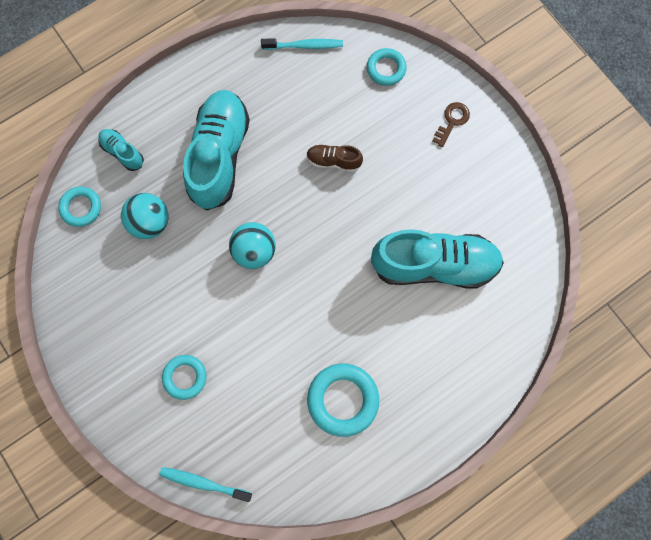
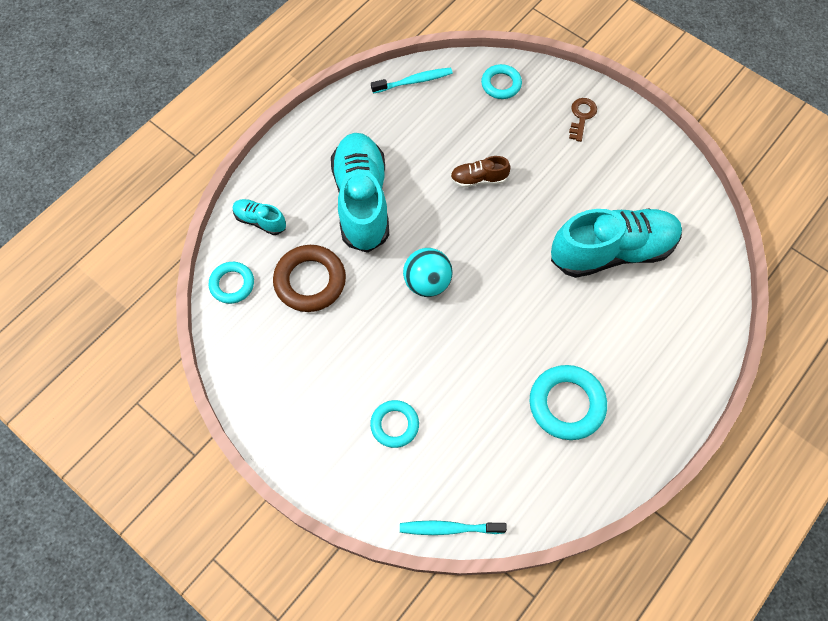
camera: 15 degrees left, 10 degrees down
turquoise ball [121,193,169,239] -> brown ring [273,245,346,312]

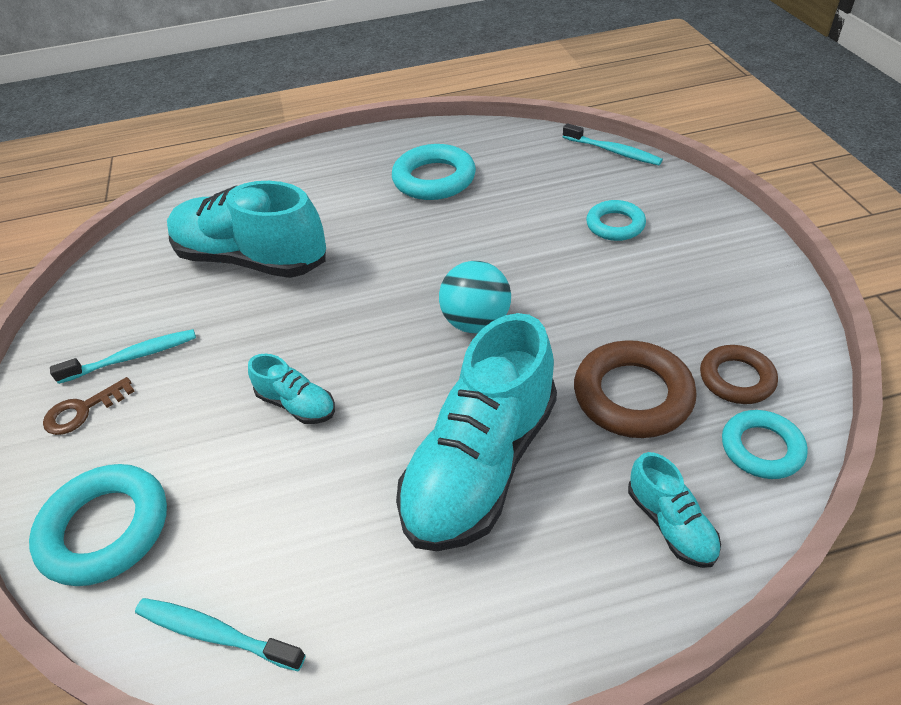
camera: 140 degrees left, 20 degrees down
brown shoe [450,156,510,187] -> turquoise shoe [248,354,335,424]
turquoise ring [481,64,522,99] -> turquoise ring [29,464,167,586], size x1.60
none -> turquoise toothbrush [50,329,196,384]
none -> brown ring [700,345,778,404]

